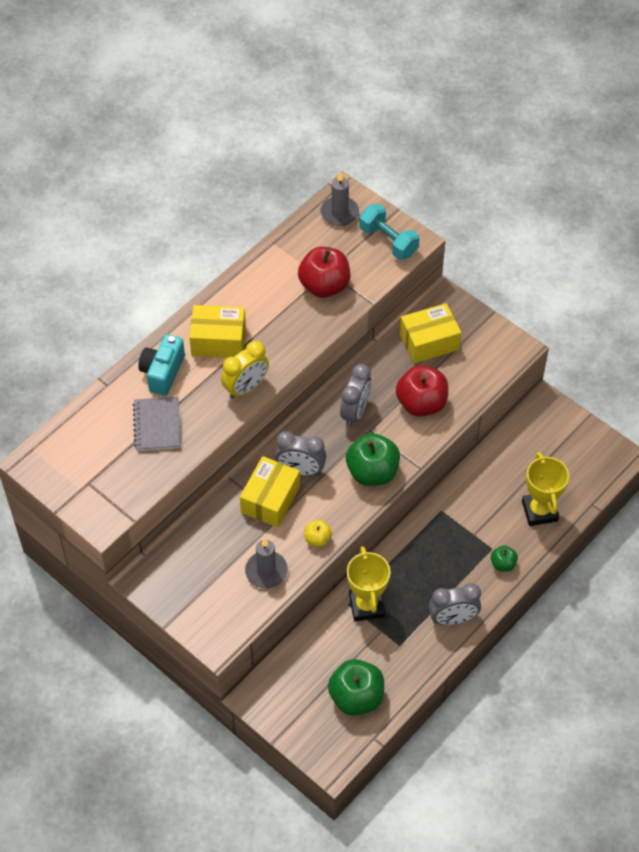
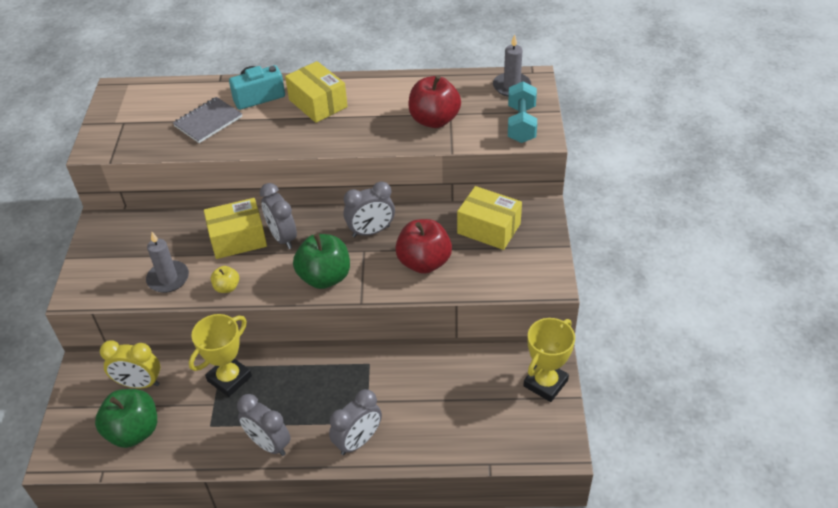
camera: 50 degrees right, 10 degrees down
yellow clock [221,341,269,399] -> yellow clock moved to [100,340,160,388]
green apple [491,545,518,572] -> grey clock [329,389,382,455]
yellow trophy [522,452,569,526] -> yellow trophy moved to [523,318,575,402]

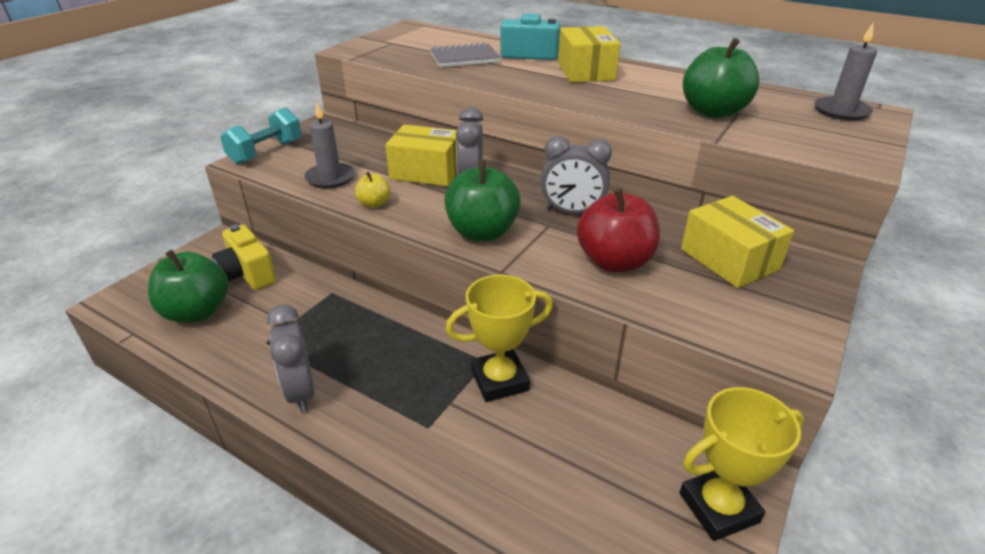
camera: 30 degrees right, 10 degrees down
yellow clock [100,340,160,388] -> yellow camera [212,224,276,290]
yellow trophy [189,314,252,397] -> yellow trophy moved to [445,275,553,402]
grey clock [329,389,382,455] -> none
red apple [408,75,461,128] -> green apple [683,38,760,118]
turquoise dumbbell [508,81,537,143] -> turquoise dumbbell moved to [220,107,302,165]

